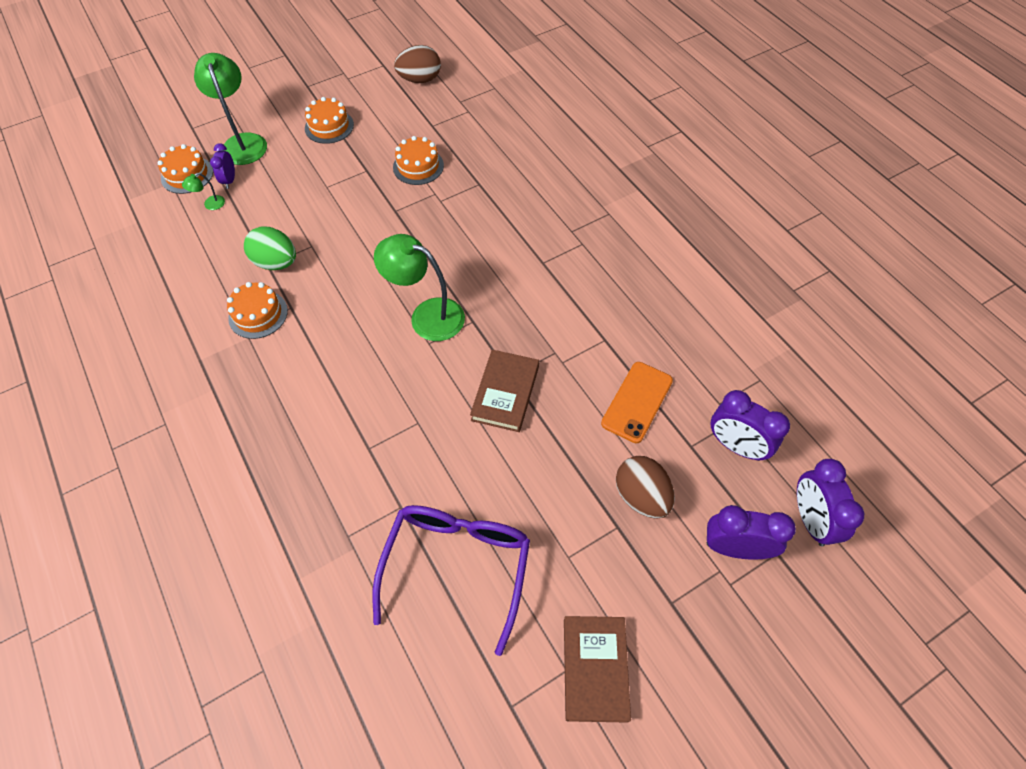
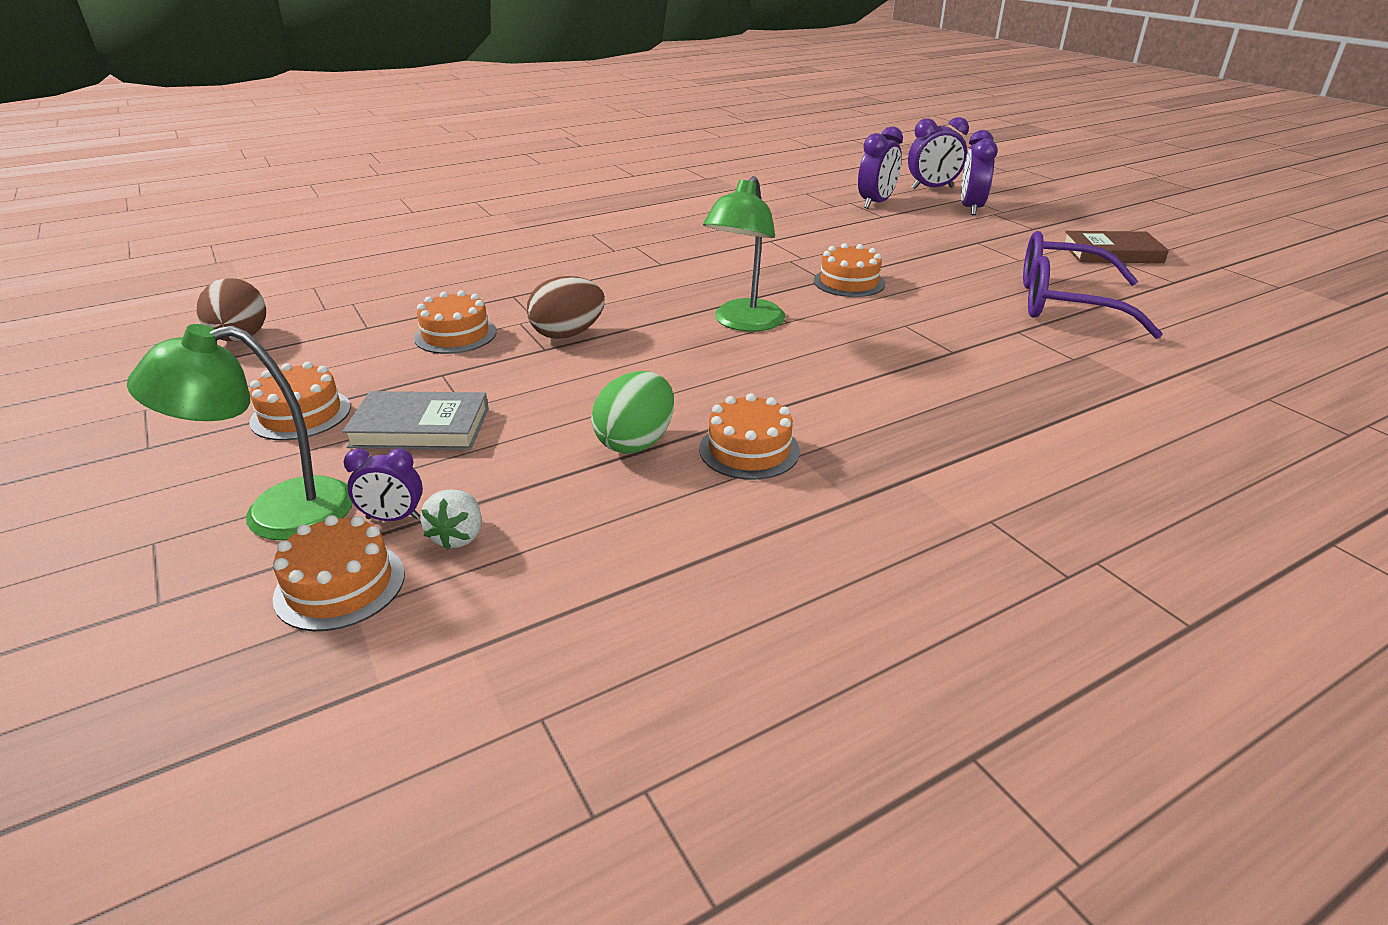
camera: 90 degrees left, 25 degrees down
green lamp [182,173,225,210] -> white strawberry [420,489,482,549]
brown book [470,350,539,432] -> orange cake [814,243,885,297]
orange phone [601,362,673,443] -> none
brown egg [616,456,675,519] -> brown egg moved to [527,276,605,339]
none -> grey book [342,391,489,450]

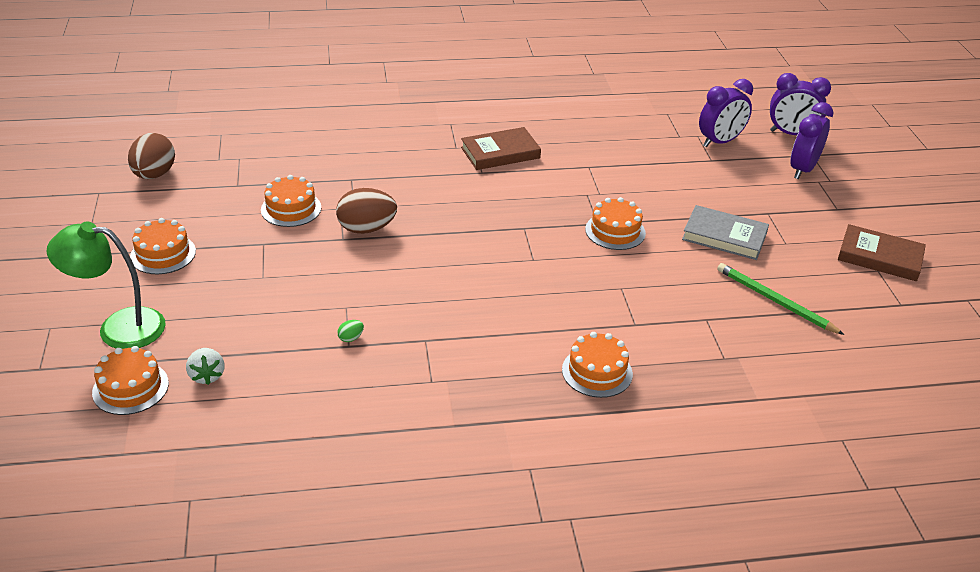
camera: 20 degrees right, 5 degrees up
grey book [342,391,489,450] -> grey book moved to [682,205,769,260]
purple clock [343,448,423,521] -> none
white strawberry [420,489,482,549] -> white strawberry turned 45 degrees counterclockwise [186,348,225,385]
green egg [591,371,674,454] -> green egg [337,320,364,342], size x0.41
orange cake [699,393,800,480] -> orange cake moved to [562,332,633,398]
green lamp [703,176,785,332] -> none
purple glasses [1023,231,1163,339] -> green pencil [717,263,844,335]
none -> brown book [461,127,541,170]

